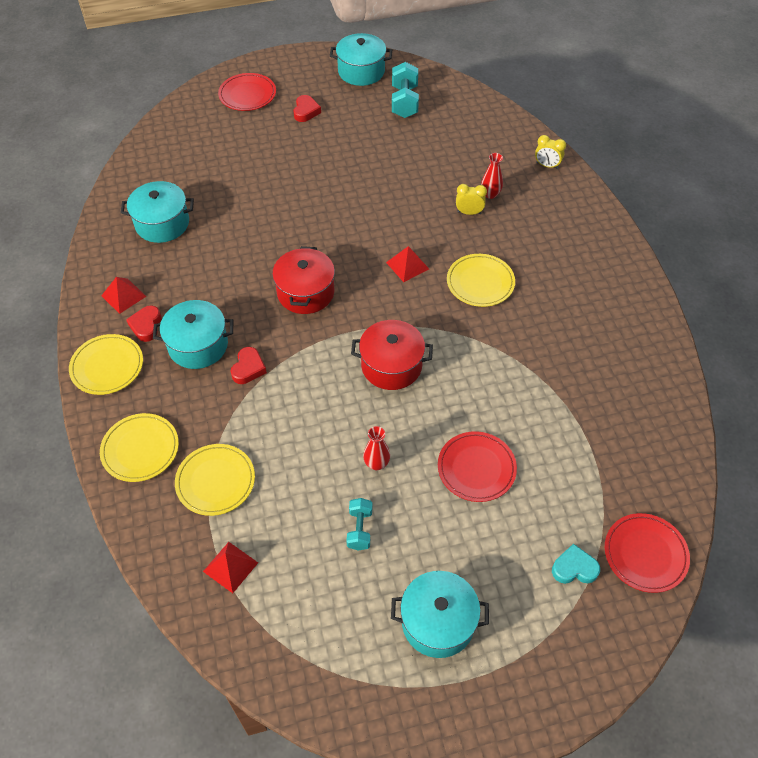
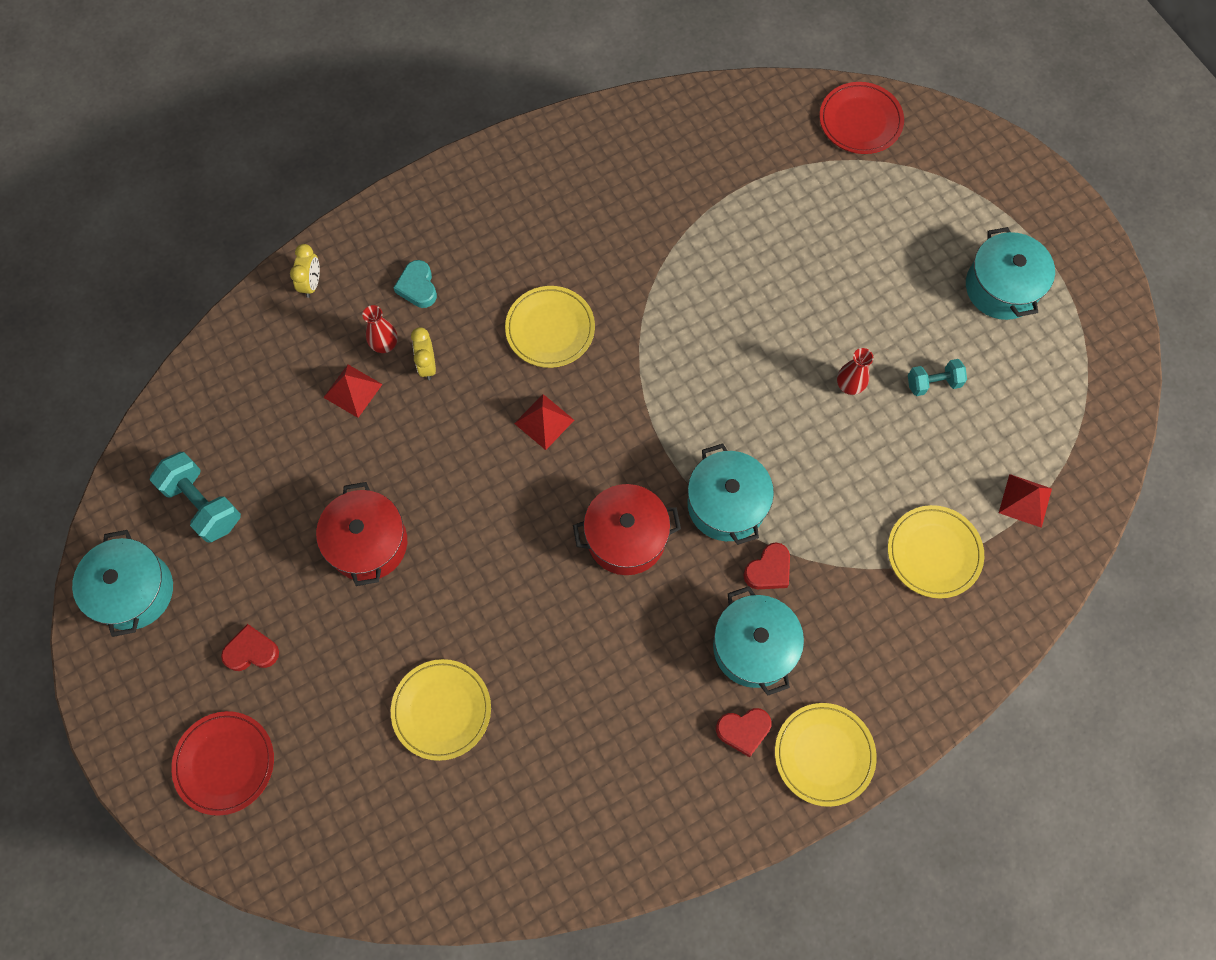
camera: 105 degrees left, 15 degrees up
yellow plate [100,413,179,482] -> yellow plate moved to [391,659,491,761]
red pyramid [101,277,146,314] -> red pyramid moved to [323,365,383,418]
turquoise pot [120,181,194,243] -> turquoise pot moved to [687,444,774,545]
red heart [230,347,267,384] -> red heart turned 135 degrees clockwise [743,543,790,589]
red pot [351,320,433,390] -> red pot moved to [316,482,407,586]
turquoise dumbbell [392,62,419,118] -> turquoise dumbbell turned 60 degrees clockwise [150,452,241,542]
red plate [438,431,517,502] -> none
turquoise heart [552,544,600,584] -> turquoise heart moved to [393,260,437,308]

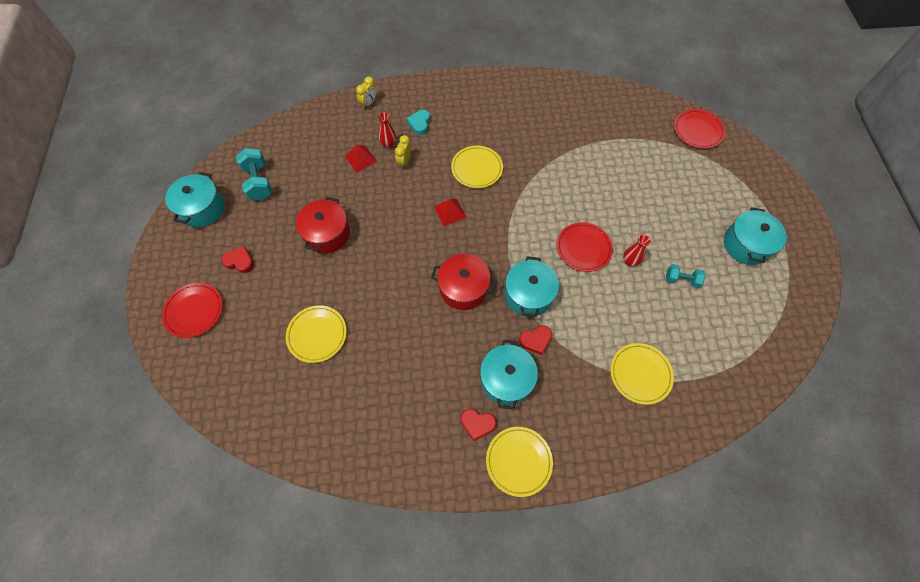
camera: 25 degrees right, 5 degrees down
red pyramid [999,474,1052,528] -> none
none -> red plate [556,222,613,272]

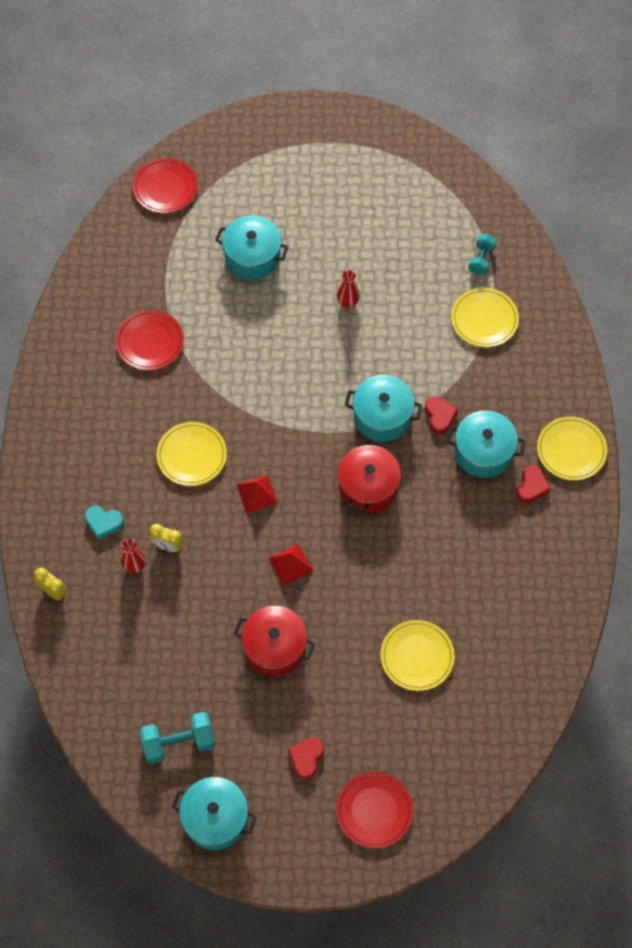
camera: 85 degrees left, 0 degrees up
red pyramid [345,145,377,173] -> red pyramid moved to [268,544,314,586]
red plate [556,222,613,272] -> red plate moved to [116,310,184,370]
turquoise dumbbell [666,264,706,288] -> turquoise dumbbell moved to [468,234,496,275]
turquoise pot [724,207,787,265] -> turquoise pot moved to [215,215,289,280]

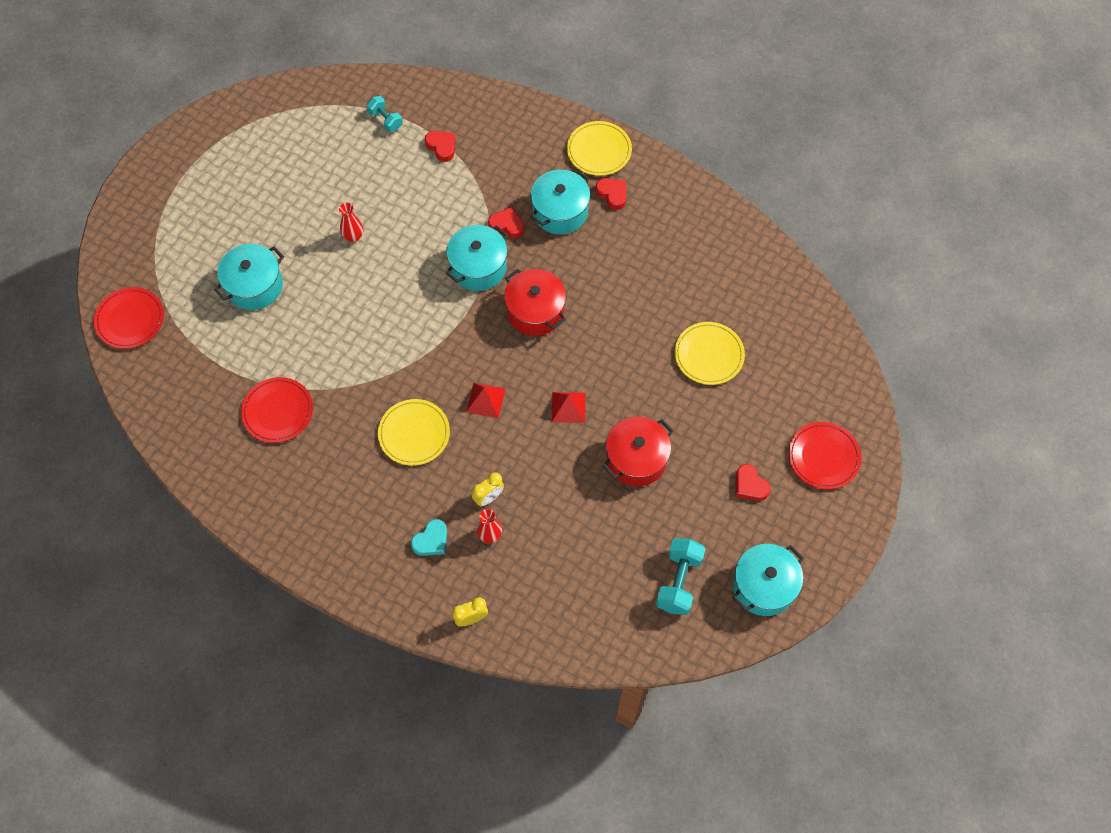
camera: 60 degrees left, 0 degrees up
yellow plate [451,288,519,347] -> red heart [425,131,455,162]

